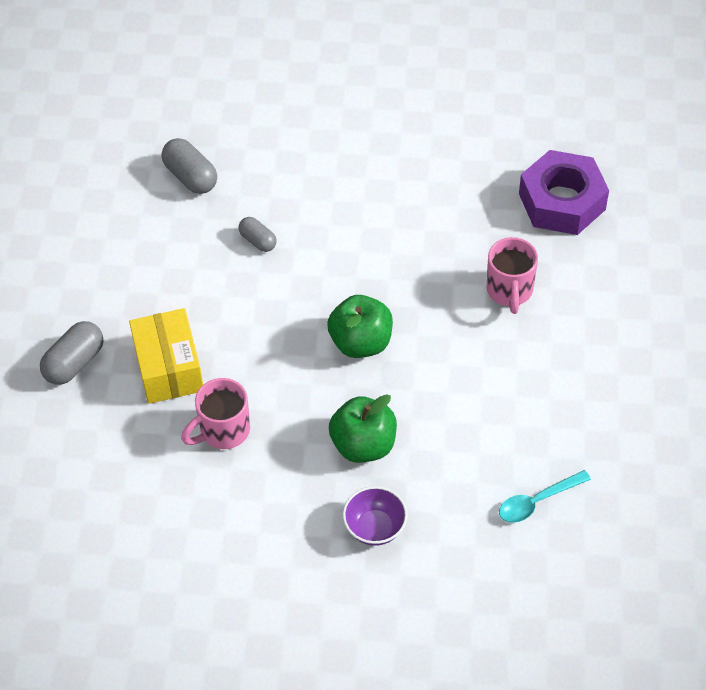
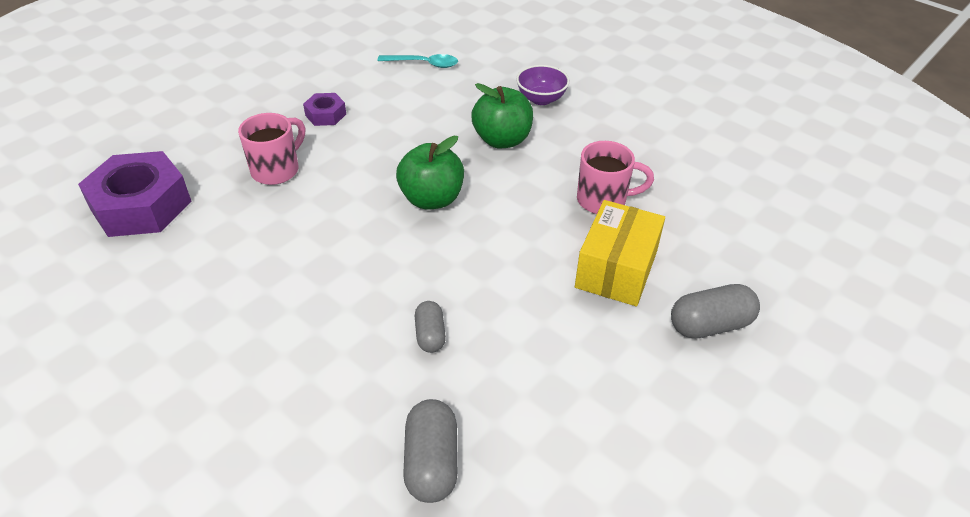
camera: 145 degrees left, 10 degrees down
none -> purple nut [303,93,346,126]

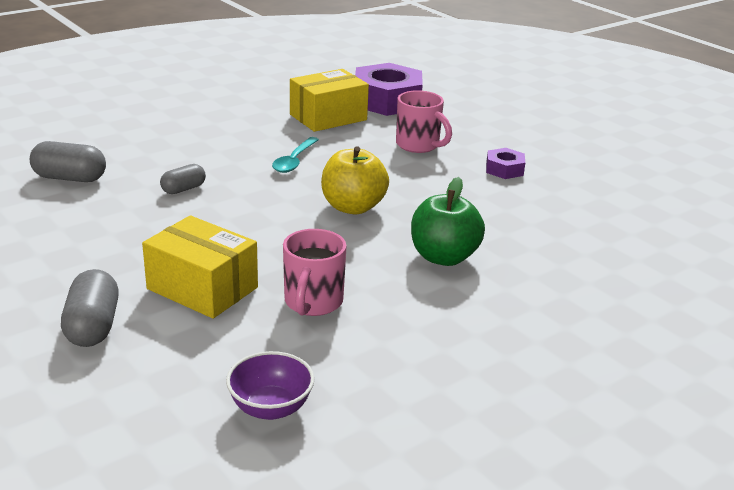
camera: 100 degrees right, 15 degrees down
turquoise spoon [377,54,458,68] -> turquoise spoon moved to [272,137,319,173]
green apple [396,136,464,209] -> yellow apple [321,146,389,214]
grey capsule [415,301,446,353] -> grey capsule turned 45 degrees counterclockwise [160,164,206,194]
purple bowl [516,65,570,105] -> purple bowl moved to [226,351,315,420]
none -> yellow box [290,69,369,132]

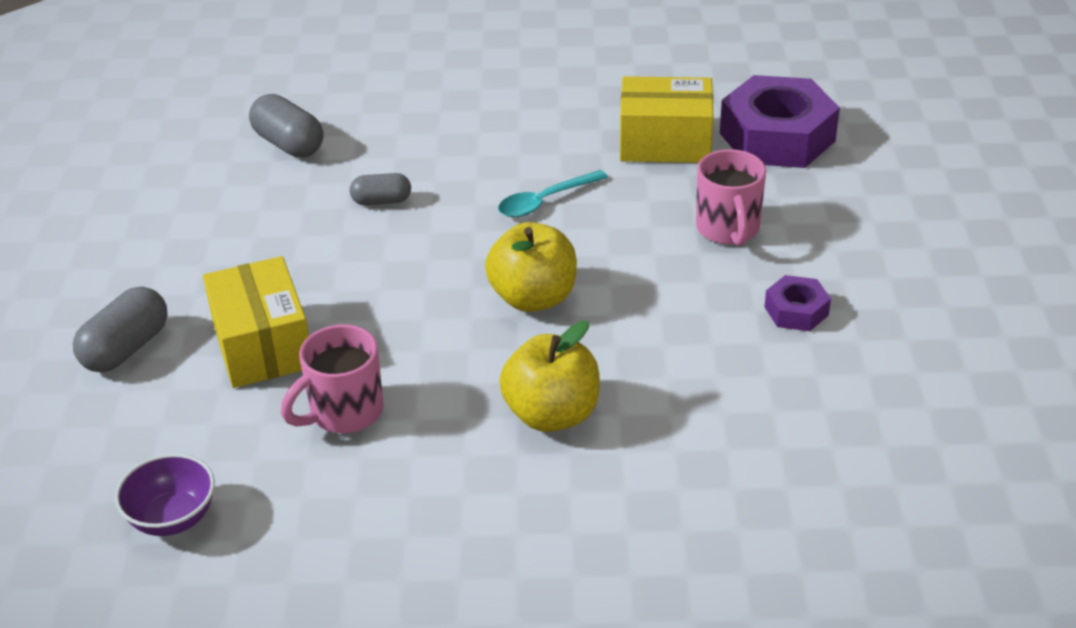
camera: 40 degrees right, 10 degrees up
green apple [411,177,485,266] -> yellow apple [499,321,600,432]

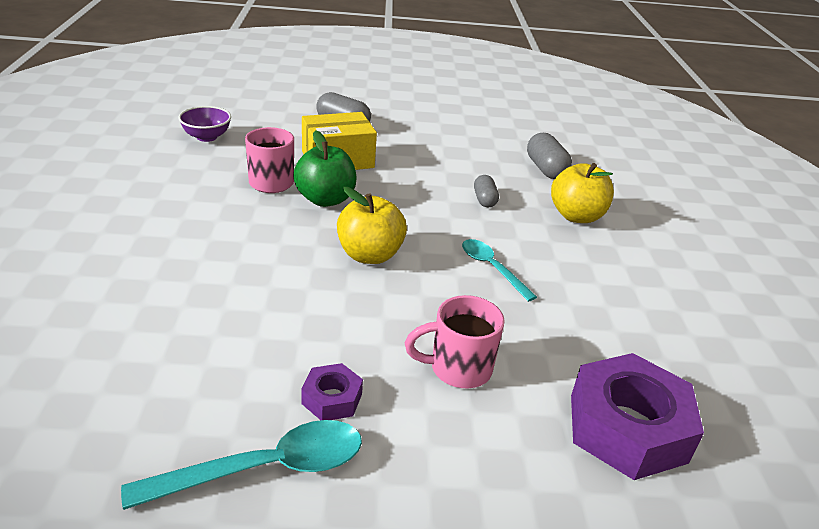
camera: 85 degrees right, 5 degrees down
grey capsule [249,94,324,157] -> grey capsule turned 60 degrees counterclockwise [527,133,572,179]
yellow apple [499,321,600,432] -> yellow apple moved to [551,163,614,223]
yellow box [620,76,713,163] -> none
none -> turquoise spoon [121,420,362,510]
none -> green apple [293,131,357,207]

